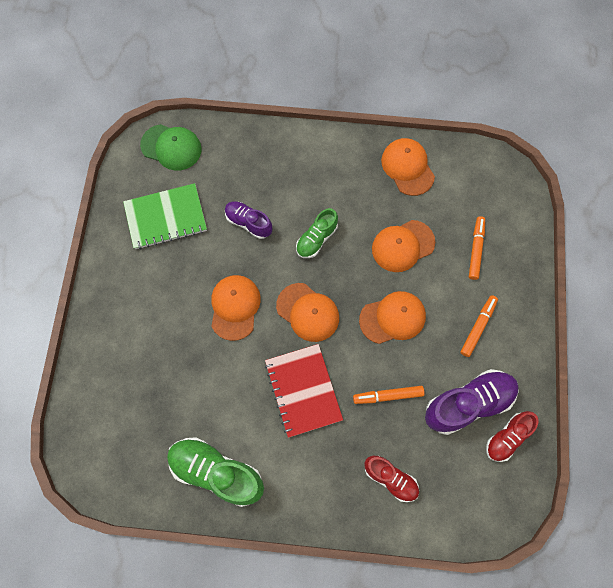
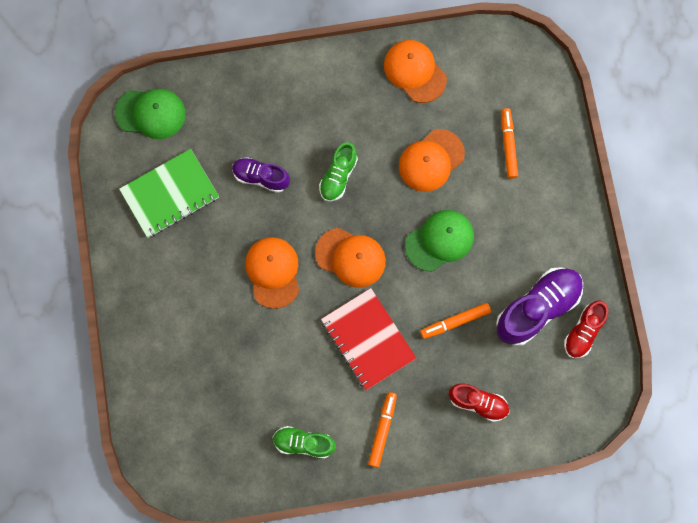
camera: 15 degrees left, 5 degrees up
green shoe [167,437,264,507] -> green shoe [273,426,336,458], size x0.60
orange cap [359,291,426,344] -> green cap [405,210,474,271]
orange marker [460,295,498,357] -> orange marker moved to [368,392,397,468]

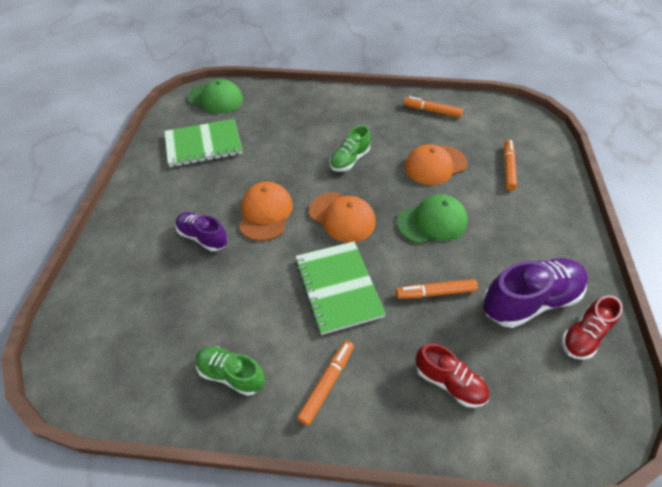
camera: 15 degrees right, 25 degrees down
purple shoe [232,157,290,193] -> purple shoe moved to [176,212,228,251]
red notebook [321,288,416,390] -> green notebook [295,241,386,335]
orange cap [384,40,447,103] -> orange marker [404,96,463,118]

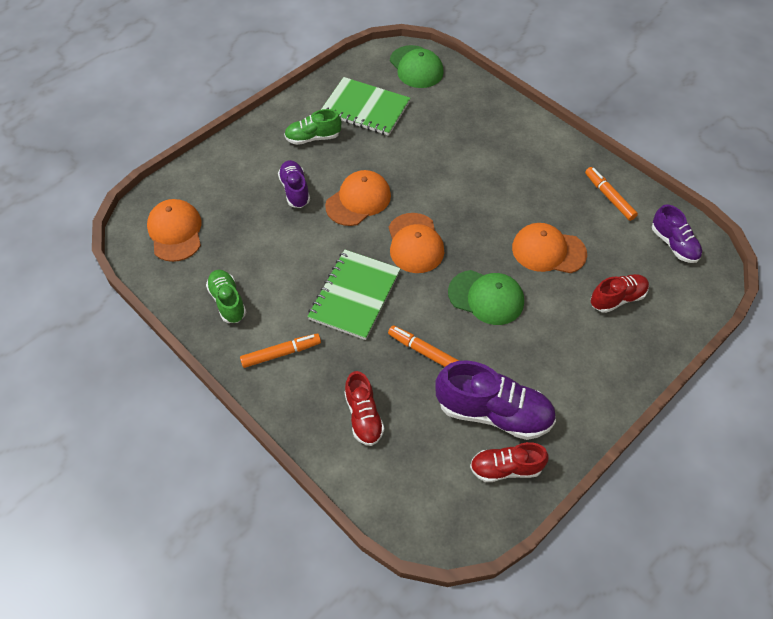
camera: 40 degrees right, 5 degrees up
green shoe [330,125,371,172] -> green shoe moved to [284,109,341,145]
orange marker [504,140,517,190] -> red shoe [591,274,649,313]
none -> orange cap [147,199,202,262]
none -> purple shoe [652,204,702,263]

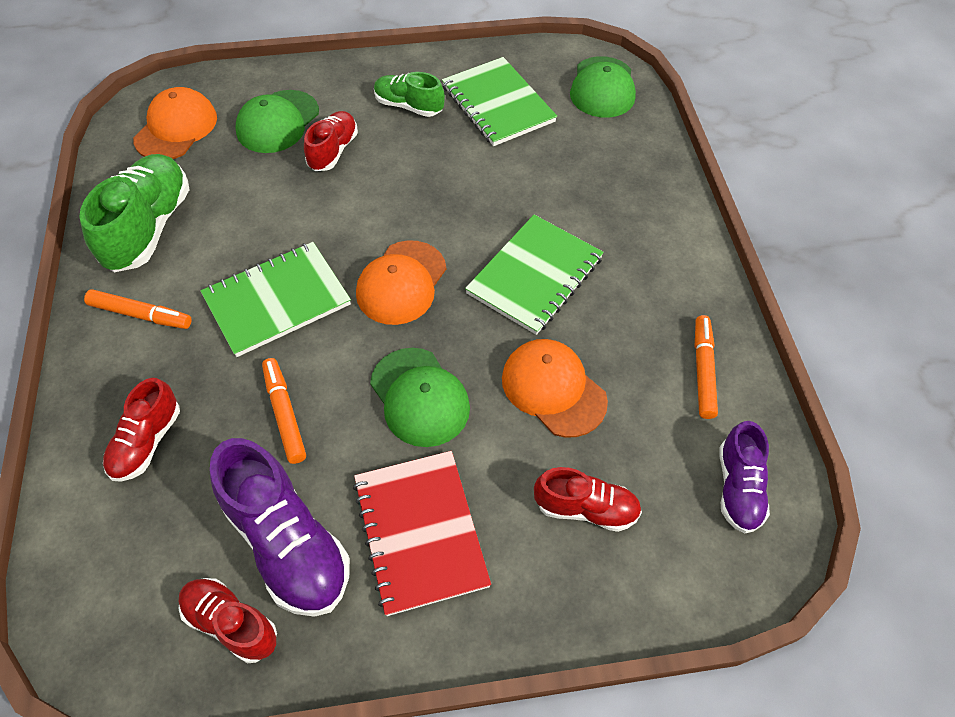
camera: 35 degrees right, 0 degrees up
green shoe [206,270,246,323] -> green shoe [79,154,190,272], size x1.68
purple shoe [278,160,310,208] -> red shoe [304,111,358,171]
orange cap [325,170,391,226] -> none
none -> green cap [235,90,319,153]
none -> red notebook [353,451,491,616]
none -> green notebook [465,215,604,335]

